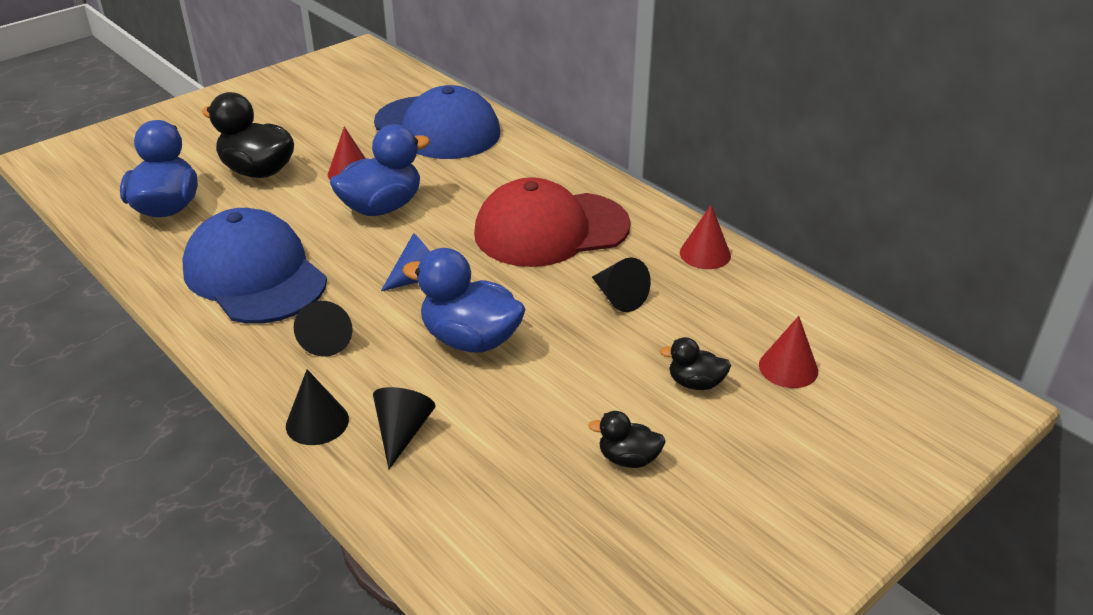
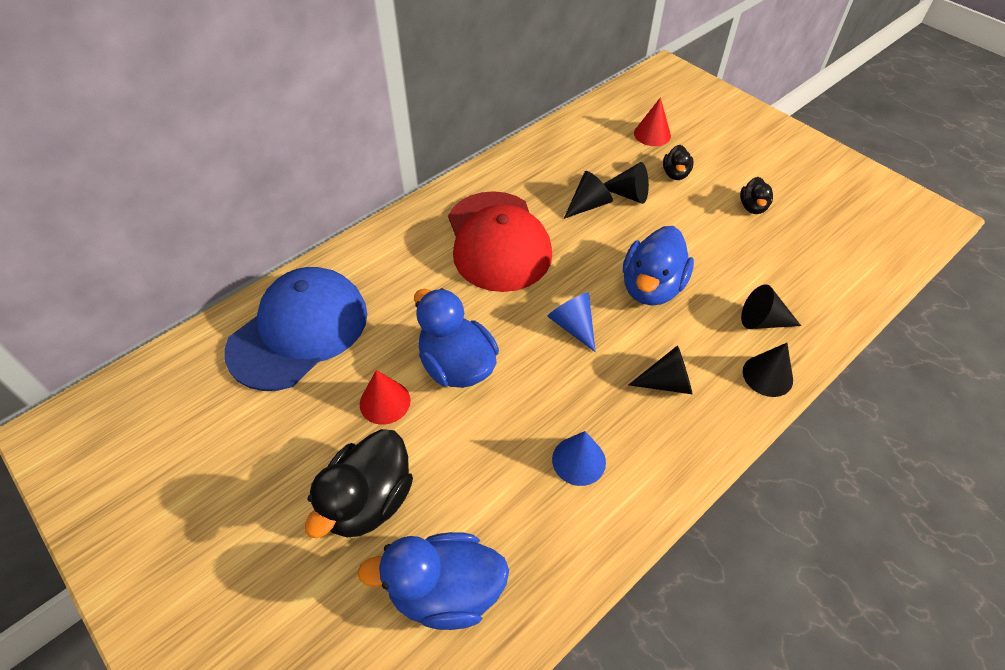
camera: 90 degrees left, 15 degrees up
blue cap [182,208,327,324] -> blue cone [552,431,606,486]
red cone [680,205,731,269] -> none
none -> black cone [604,162,649,204]

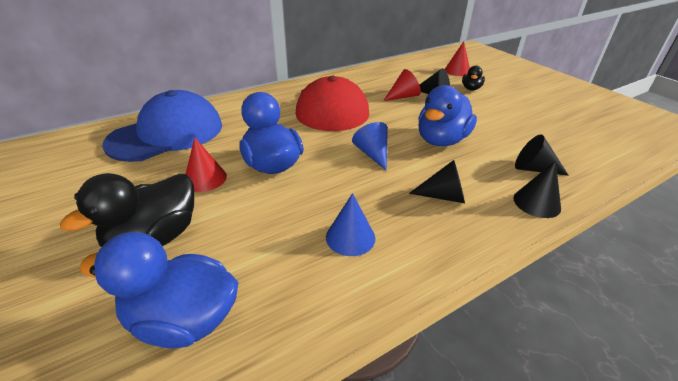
camera: 10 degrees right, 15 degrees down
black cone [564,171,613,219] -> red cone [383,69,421,101]
black duck [740,177,773,214] -> none

